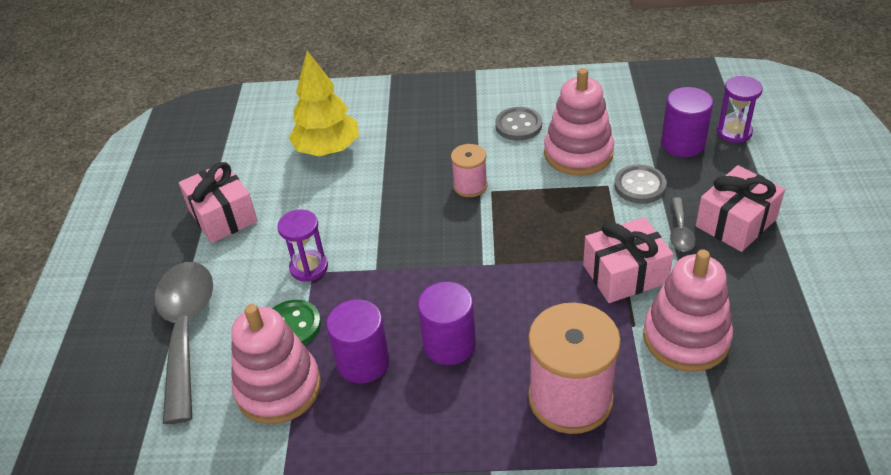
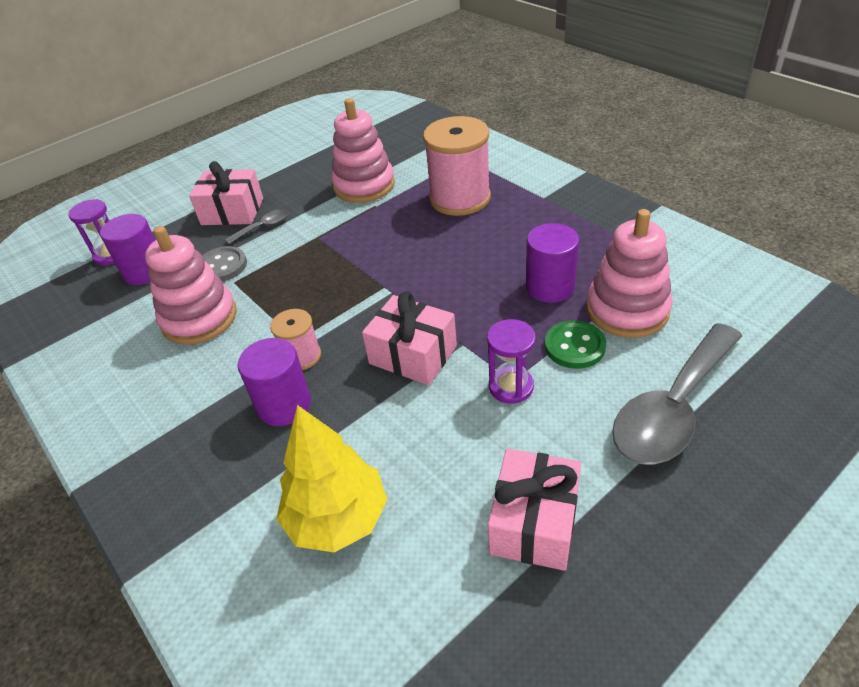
camera: 130 degrees left, 0 degrees up
purple cylinder [418,282,476,365] -> purple cylinder moved to [238,338,311,426]
grey button [495,107,542,141] -> none
pink gift [583,217,673,303] -> pink gift moved to [362,291,457,385]

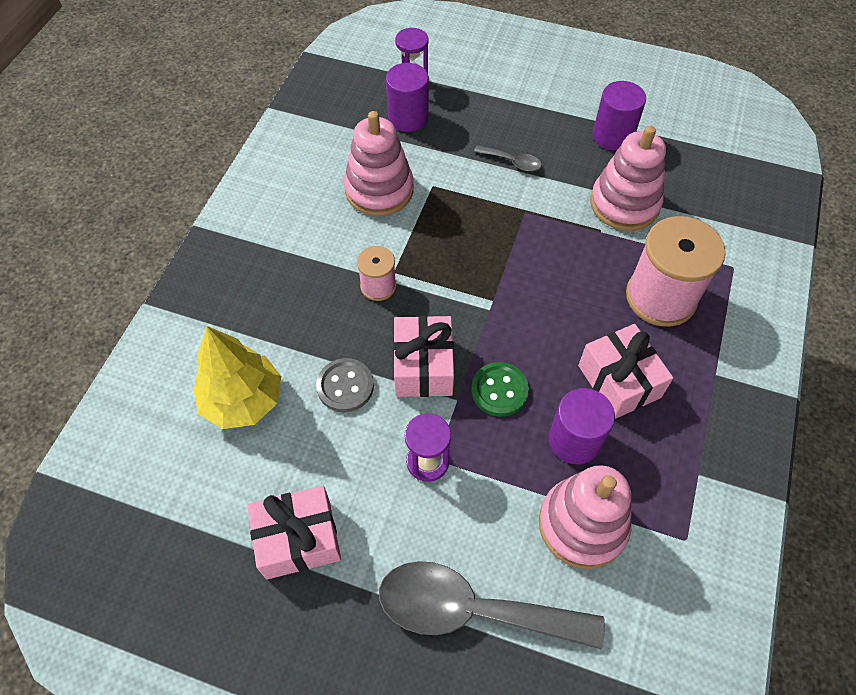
camera: 55 degrees right, 15 degrees up
pink gift [189,161,263,225] -> pink gift moved to [578,324,673,419]
grey button [202,246,247,282] -> grey button moved to [316,358,374,412]
purple cylinder [238,338,311,426] -> purple cylinder moved to [593,81,646,151]
green button [545,320,606,369] -> green button moved to [471,362,529,417]

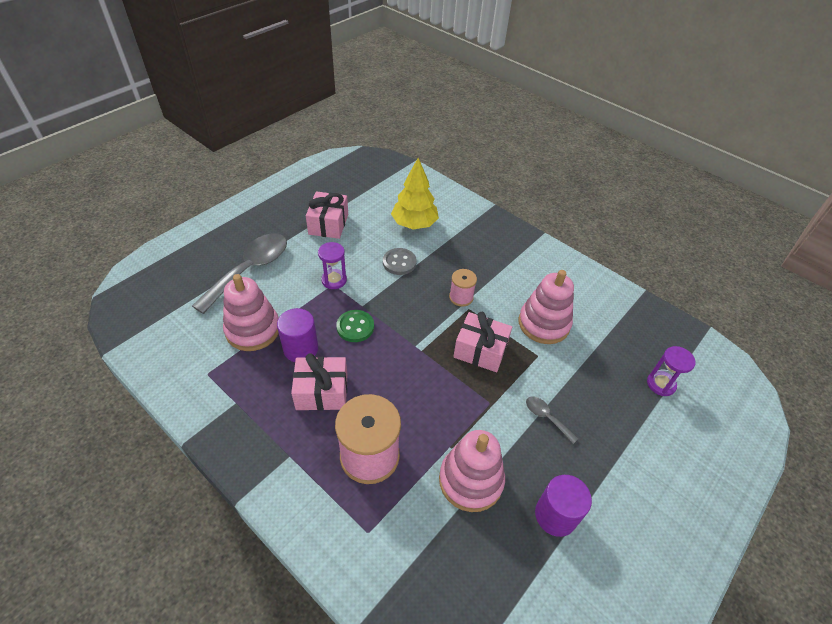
camera: 110 degrees right, 10 degrees down
purple cylinder [386,63,429,132] -> none
pink gift [393,315,454,397] -> pink gift moved to [453,312,512,372]
grey spoon [474,145,542,171] -> grey spoon turned 90 degrees clockwise [526,396,578,444]

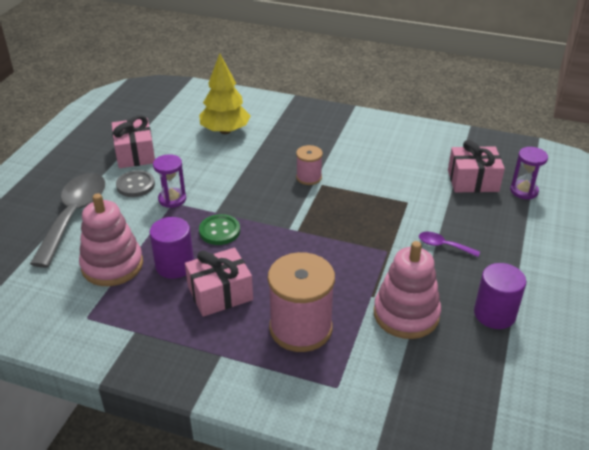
camera: 20 degrees left, 10 degrees down
grey button [383,248,417,275] -> grey button moved to [116,170,155,197]
pink gift [453,312,512,372] -> pink gift moved to [448,140,505,193]
pink stacking toy [519,270,574,344] -> none
grey spoon [526,396,578,444] -> purple spoon [419,232,480,257]

